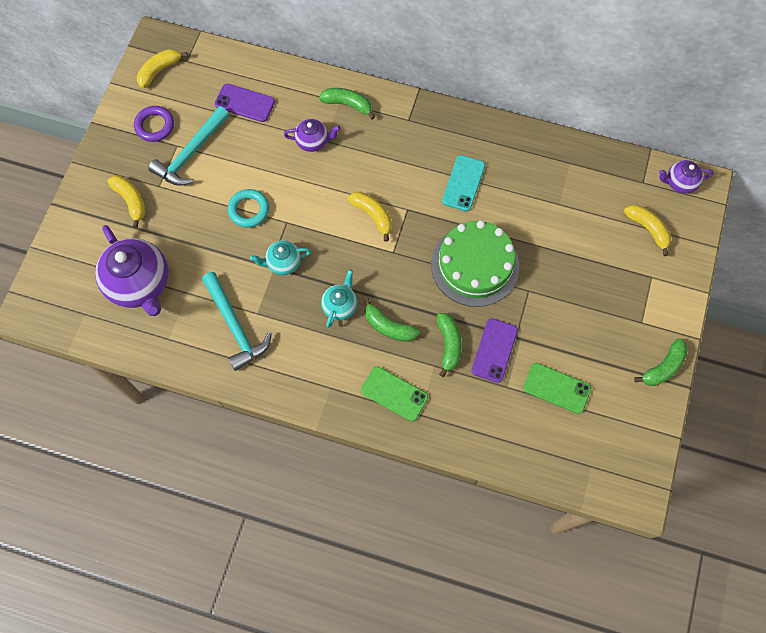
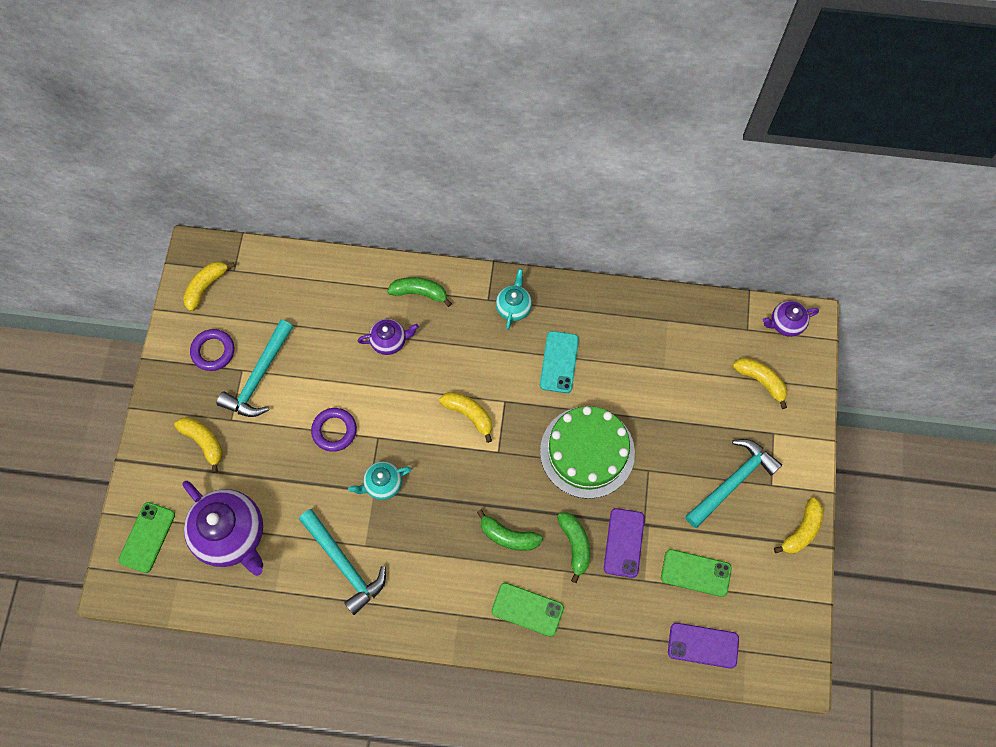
camera: 10 degrees left, 0 degrees up
purple phone [215,84,275,122] -> purple phone moved to [668,623,739,668]
turquoise ring [228,189,269,228] -> purple ring [311,408,357,452]
turquoise teapot [321,269,357,328] -> turquoise teapot moved to [496,269,532,330]
green banana [634,338,688,386] -> yellow banana [774,498,824,554]
none -> green phone [118,502,175,573]
none -> turquoise hammer [685,439,782,528]

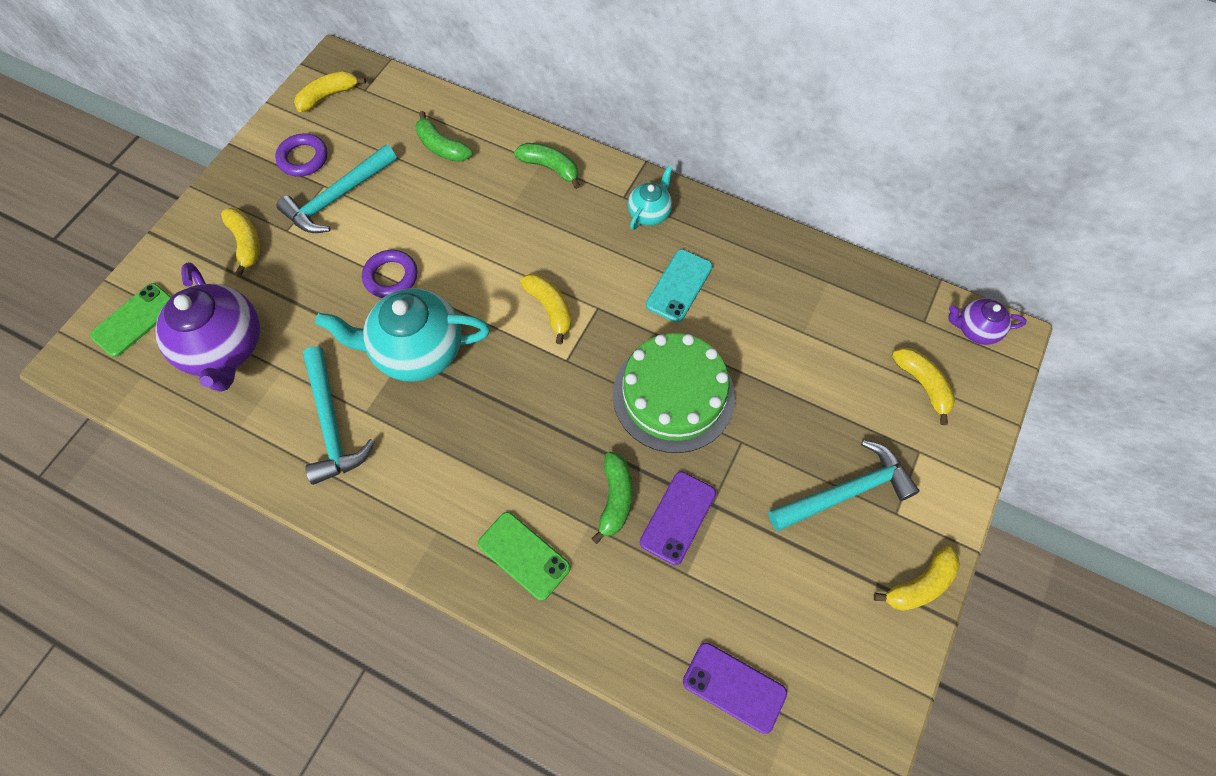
camera: 20 degrees right, 5 degrees down
turquoise teapot [348,461,412,500] -> turquoise teapot [315,288,490,382], size x1.95
purple teapot [357,319,419,355] -> none
green banana [477,510,543,551] -> green banana moved to [416,111,472,162]
green phone [661,549,732,597] -> none

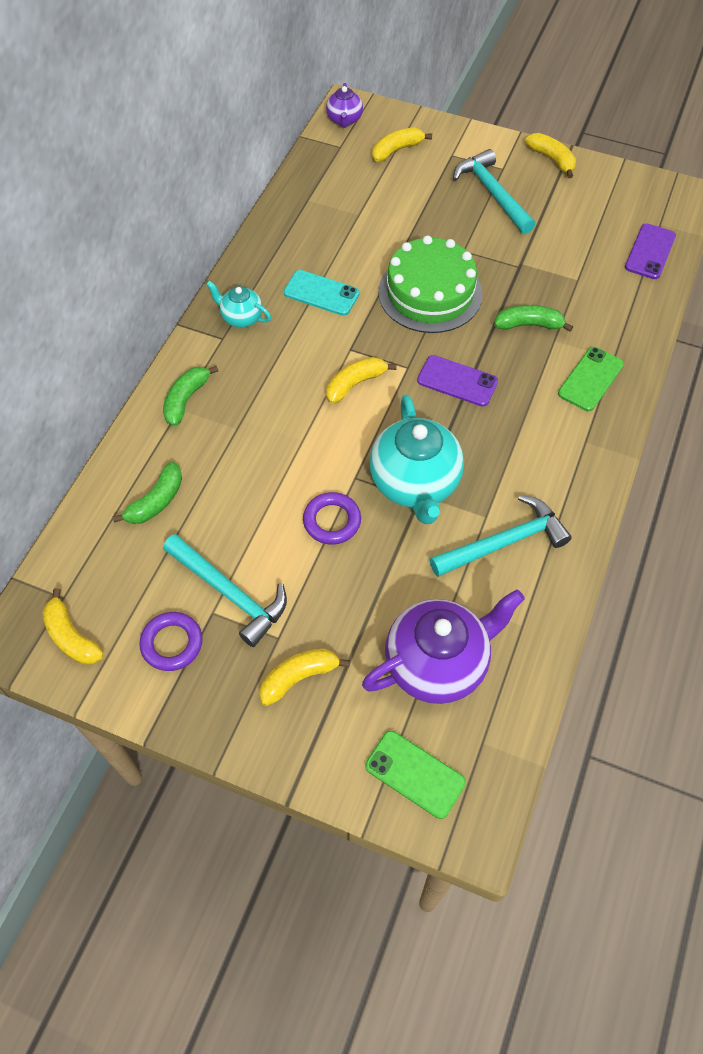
camera: 95 degrees left, 5 degrees down
purple phone [640,471,716,565] -> purple phone moved to [417,355,498,407]

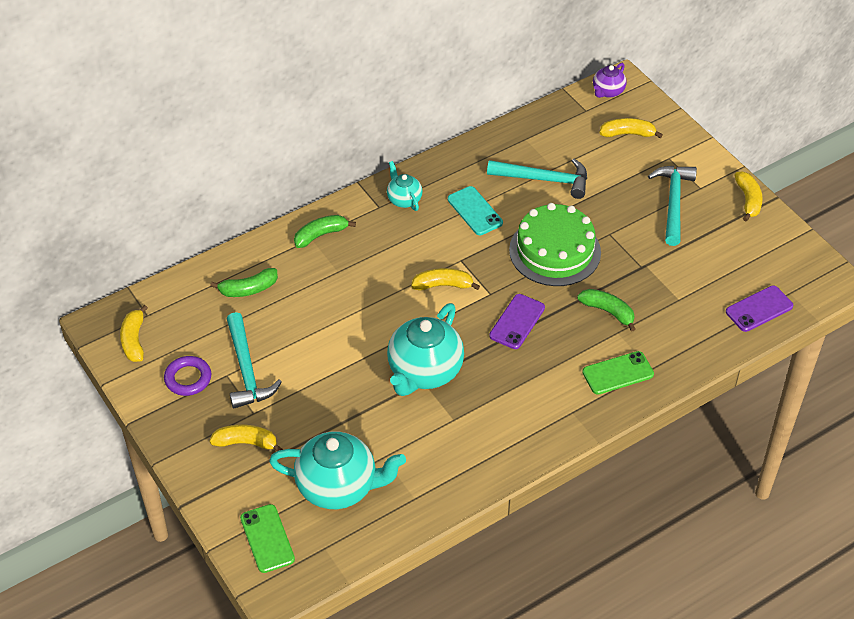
camera: 35 degrees right, 10 degrees down
purple ring [303,492,361,545] -> none
purple teapot [362,589,525,704] -> turquoise teapot [269,431,406,509]
purple phone [417,355,498,407] -> purple phone turned 60 degrees clockwise [489,294,545,349]
turquoise hammer [430,495,572,577] -> turquoise hammer moved to [487,159,587,199]

